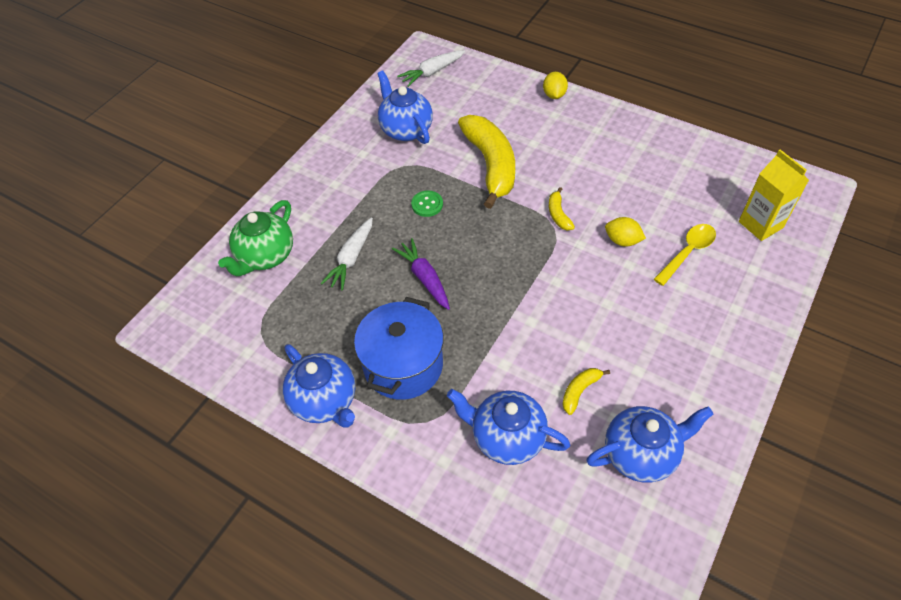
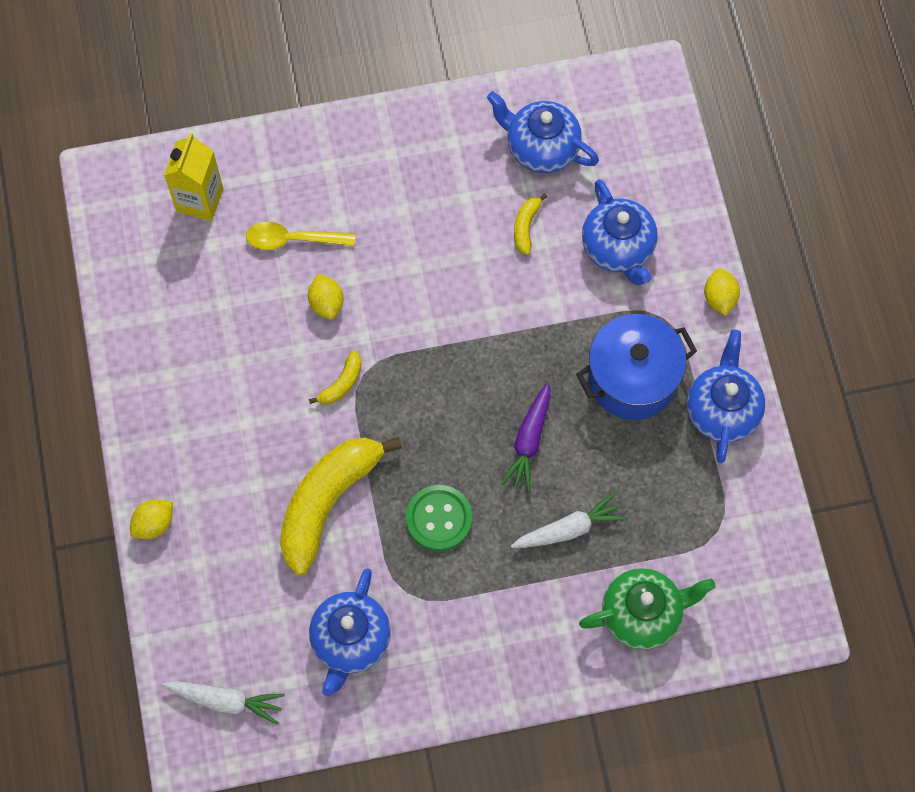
camera: 135 degrees left, 15 degrees up
green button [411,190,443,217] -> green button [406,485,473,551], size x1.57
yellow banana [562,368,610,415] -> yellow banana turned 105 degrees clockwise [514,193,548,255]
none -> yellow lemon [704,268,740,316]

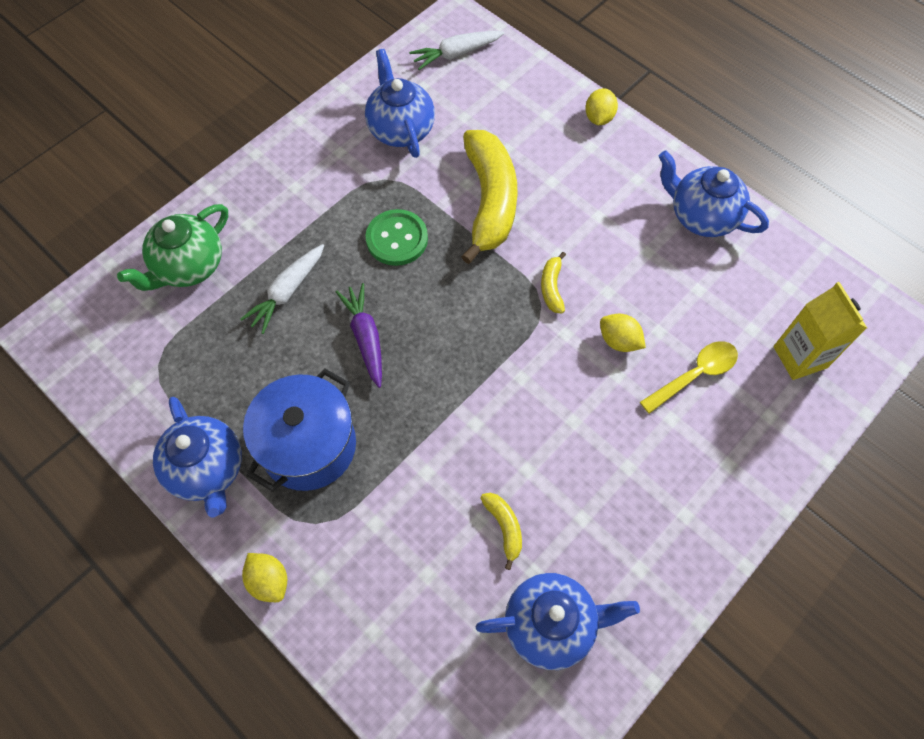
camera: 145 degrees right, 5 degrees down
blue teapot [582,179,658,285] -> blue teapot moved to [659,151,769,237]

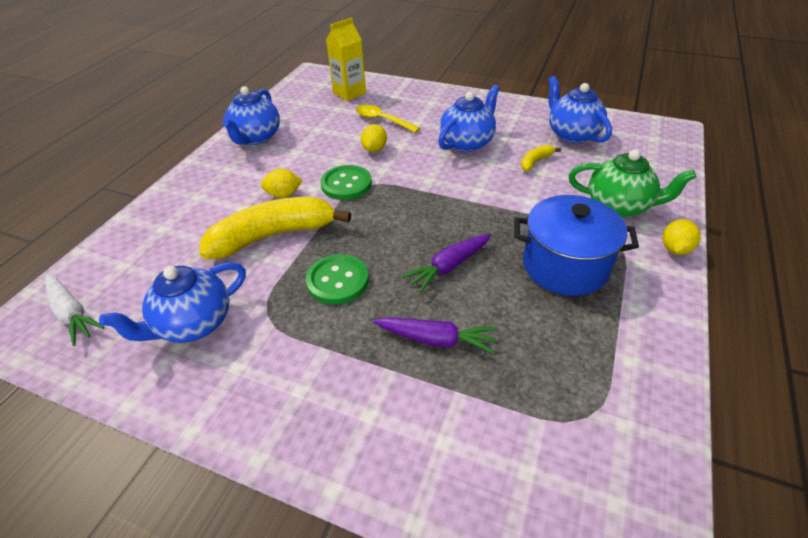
camera: 110 degrees left, 20 degrees down
green teapot [117,204,228,291] -> green teapot moved to [569,150,696,217]
blue teapot [153,397,242,517] -> blue teapot moved to [438,85,500,152]
white carrot [240,244,324,334] -> purple carrot [373,317,497,354]
yellow banana [541,252,566,314] -> green button [320,165,372,200]
yellow lemon [585,88,618,125] -> yellow lemon moved to [261,169,302,198]

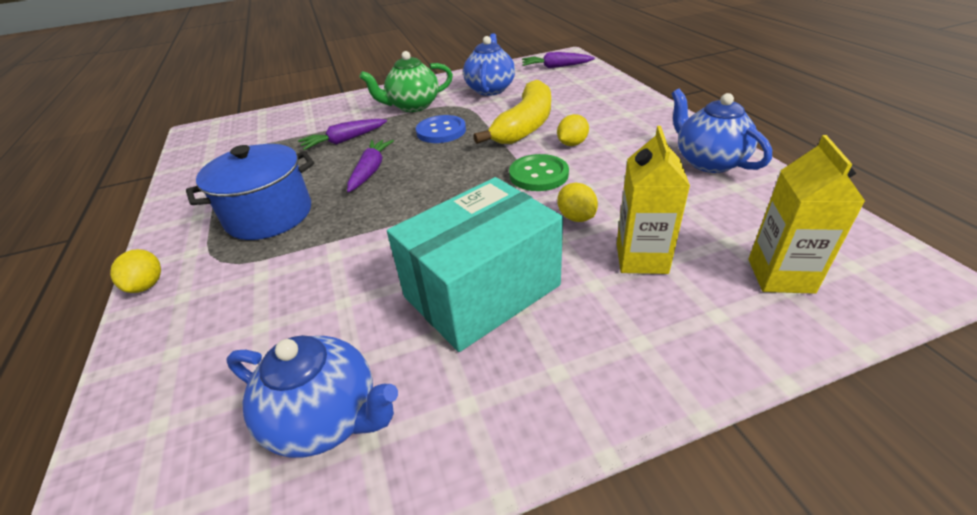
camera: 140 degrees right, 5 degrees down
white carrot [45,275,105,346] -> purple carrot [522,52,595,68]
green button [306,254,369,304] -> blue button [416,115,466,143]
yellow spoon [356,105,420,133] -> yellow carton [617,126,690,274]
blue teapot [438,85,500,152] -> turquoise box [387,177,563,352]
yellow banana [521,145,561,171] -> none
green teapot [569,150,696,217] -> green teapot moved to [360,51,453,112]

